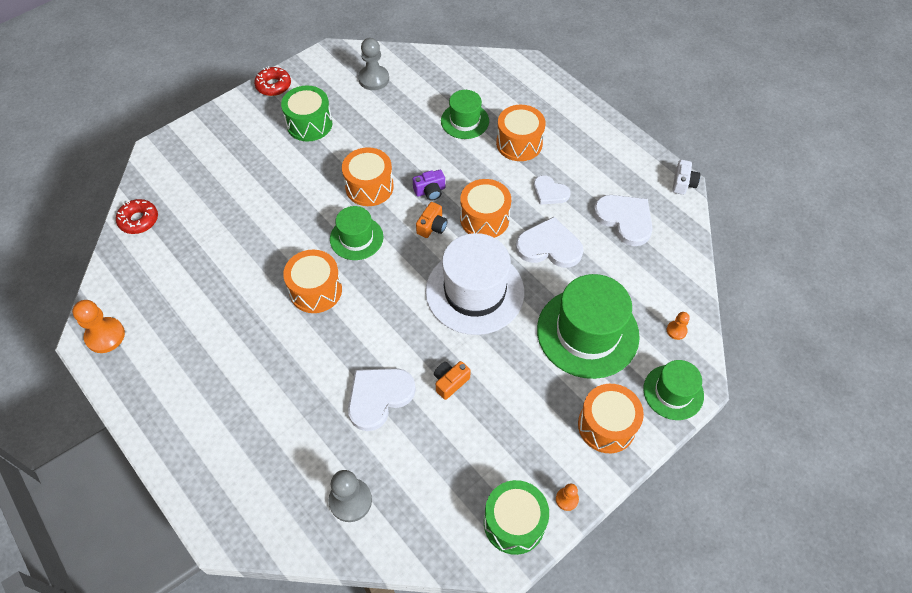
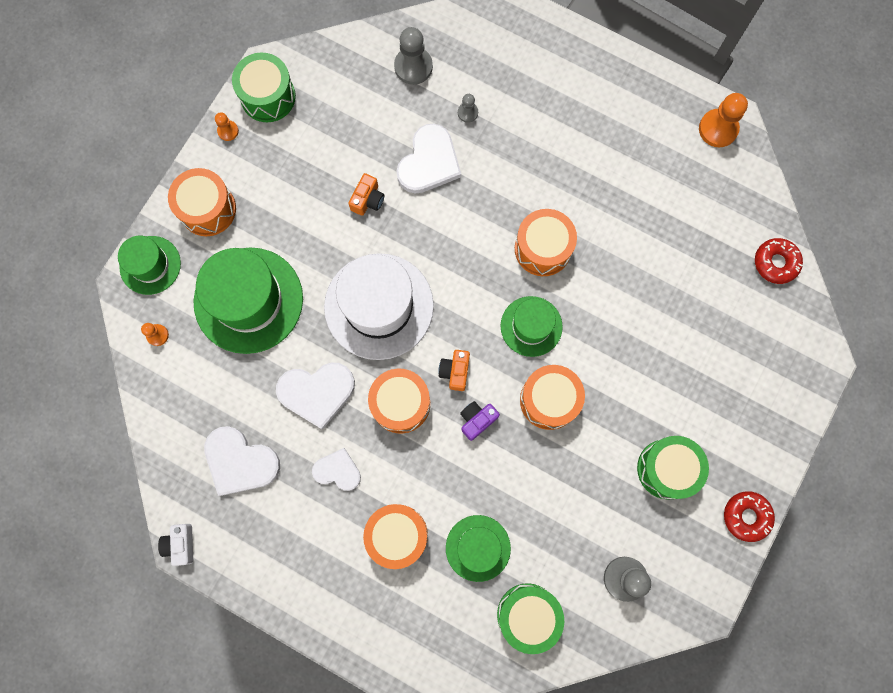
camera: 160 degrees right, 20 degrees up
none -> grey pawn [458,94,478,123]
none -> green drum [497,583,564,654]

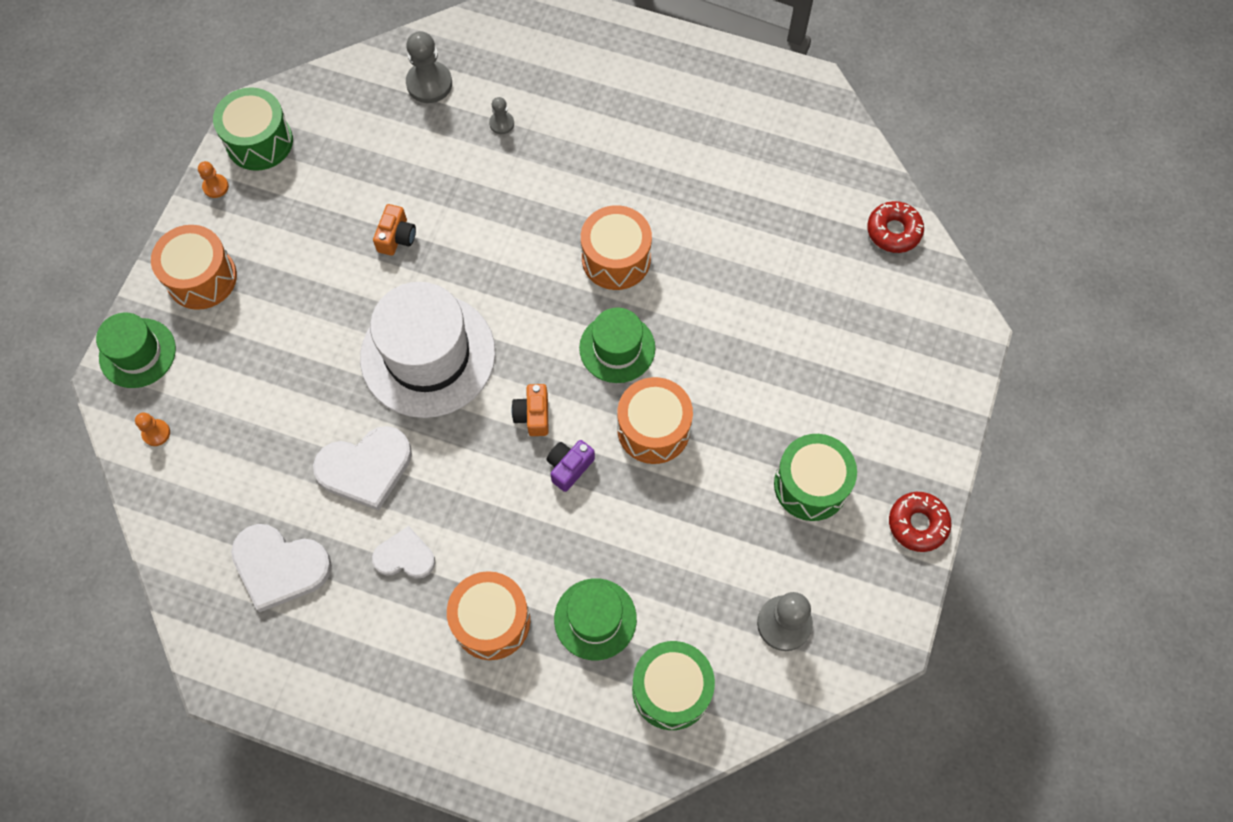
camera: 10 degrees left, 10 degrees down
white camera [158,524,193,566] -> none
green hat [193,247,303,354] -> none
orange drum [368,369,430,434] -> none
white heart [396,124,461,193] -> none
orange pawn [699,93,748,147] -> none

